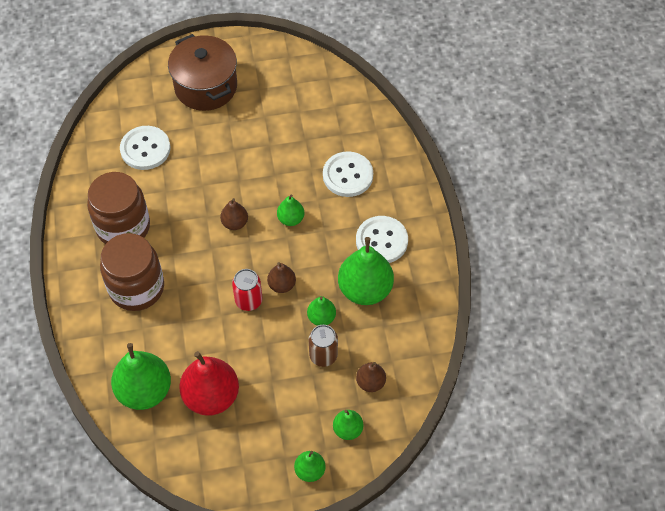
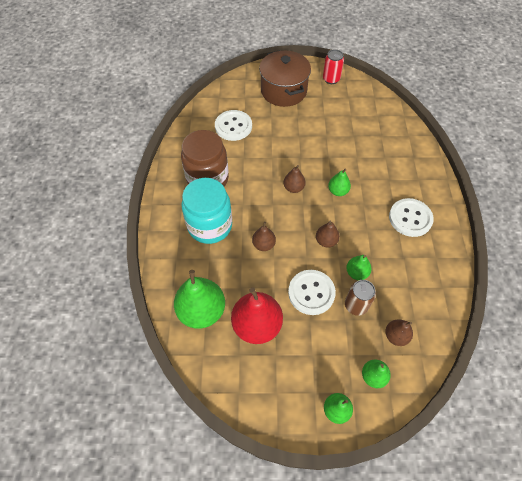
camera: 10 degrees right, 0 degrees up
brown jar [100,233,164,311] -> turquoise jar [181,178,232,244]
red can [232,269,262,311] -> red can moved to [323,49,344,84]
white button [323,151,373,197] -> white button moved to [288,270,336,315]
green pear [338,237,394,305] -> none
none -> brown pear [252,222,276,251]

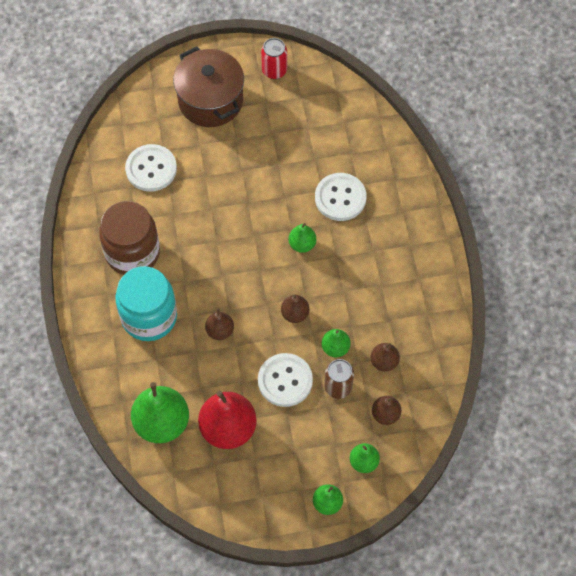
camera: 10 degrees left, 5 degrees up
brown pear [283,165,306,193] -> brown pear moved to [370,343,400,372]
white button [389,198,434,237] -> white button moved to [315,173,366,221]

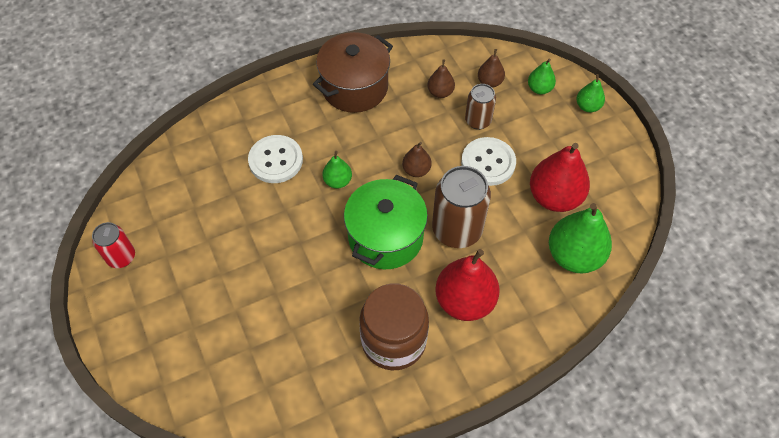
camera: 105 degrees left, 5 degrees down
turquoise jar [115,266,177,341] -> red pear [435,249,500,321]
white button [125,144,177,192] -> none
brown pot [173,46,244,127] -> brown pot moved to [313,32,393,113]
brown pear [205,308,234,340] -> brown can [432,166,491,248]
green pear [322,329,351,357] -> none
none -> green pot [344,175,428,269]

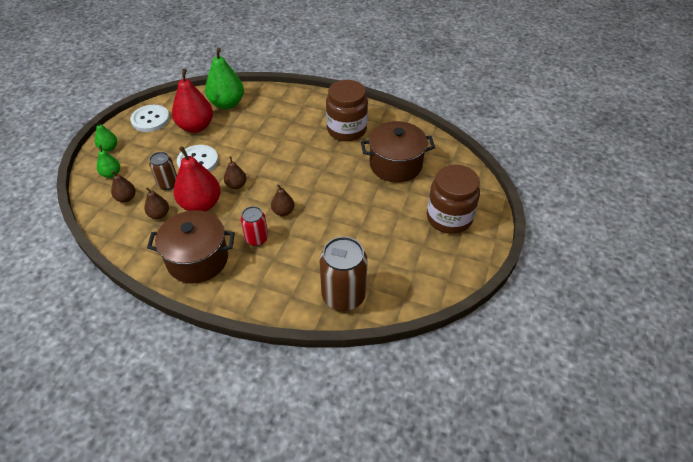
camera: 135 degrees left, 10 degrees down
red can [92,222,135,268] -> red can moved to [241,206,268,246]
white button [248,135,303,183] -> white button moved to [130,105,170,132]
green pear [322,151,352,189] -> brown pear [271,184,294,216]
green pot [344,175,428,269] -> none
brown can [432,166,491,248] -> brown can moved to [319,236,368,311]
red pear [435,249,500,321] -> red pear moved to [174,146,221,212]
none -> brown pot [361,121,435,183]
none -> brown jar [427,164,480,234]

